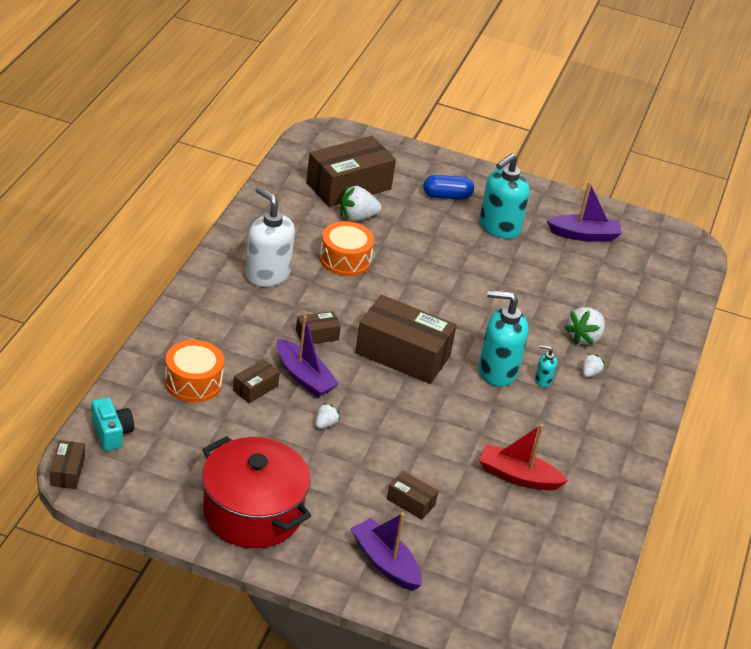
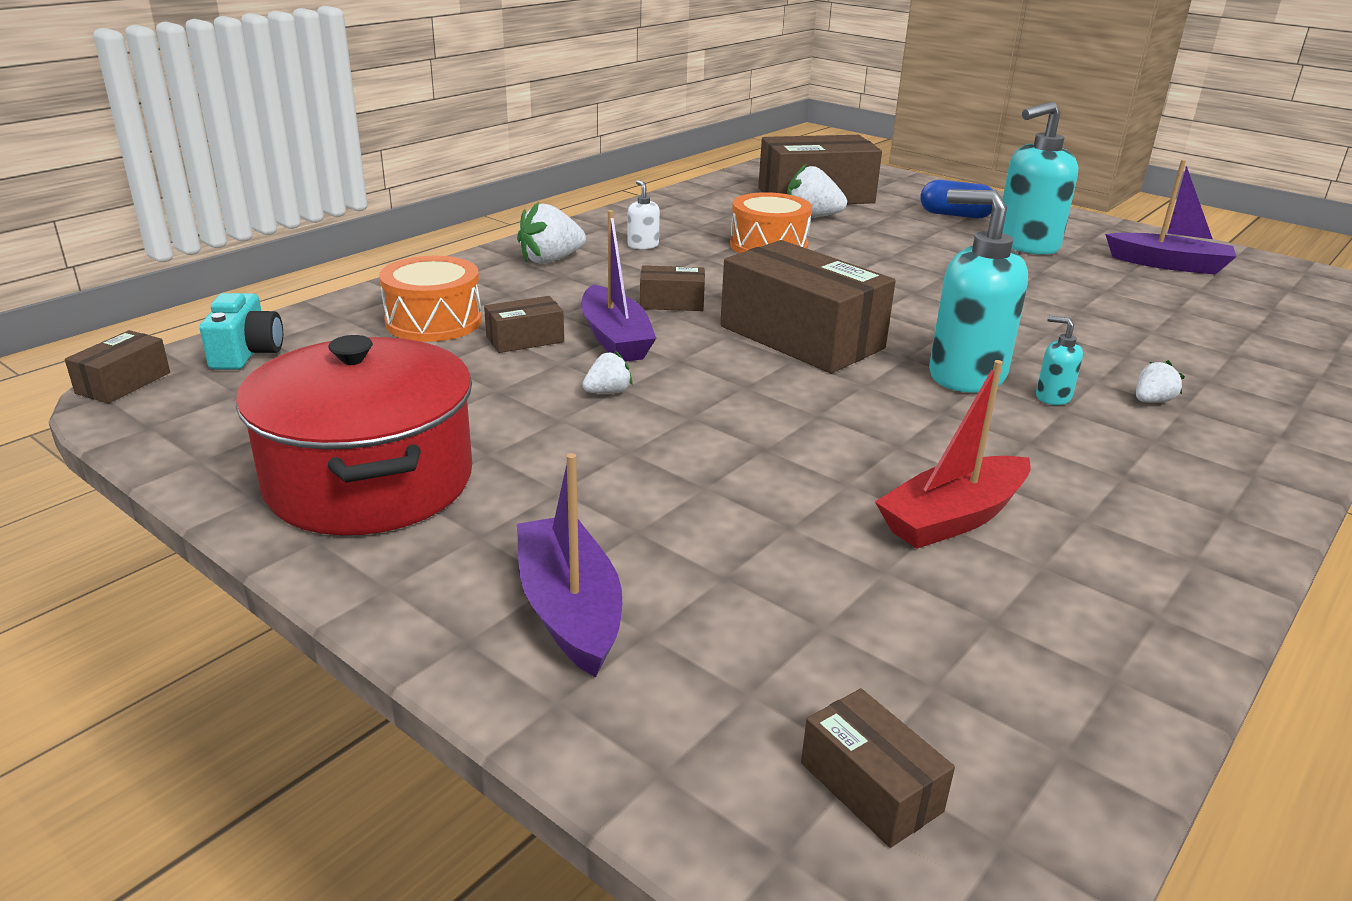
camera: 25 degrees right, 10 degrees down
white soap dispenser [245,186,295,287] -> white soap dispenser [627,180,660,249], size x0.44
brown box [387,471,438,520] -> brown box moved to [801,689,955,848]
red boat [479,424,568,490] -> red boat turned 75 degrees counterclockwise [875,360,1031,549]
white strawberry [565,307,605,345] -> white strawberry moved to [517,202,586,264]

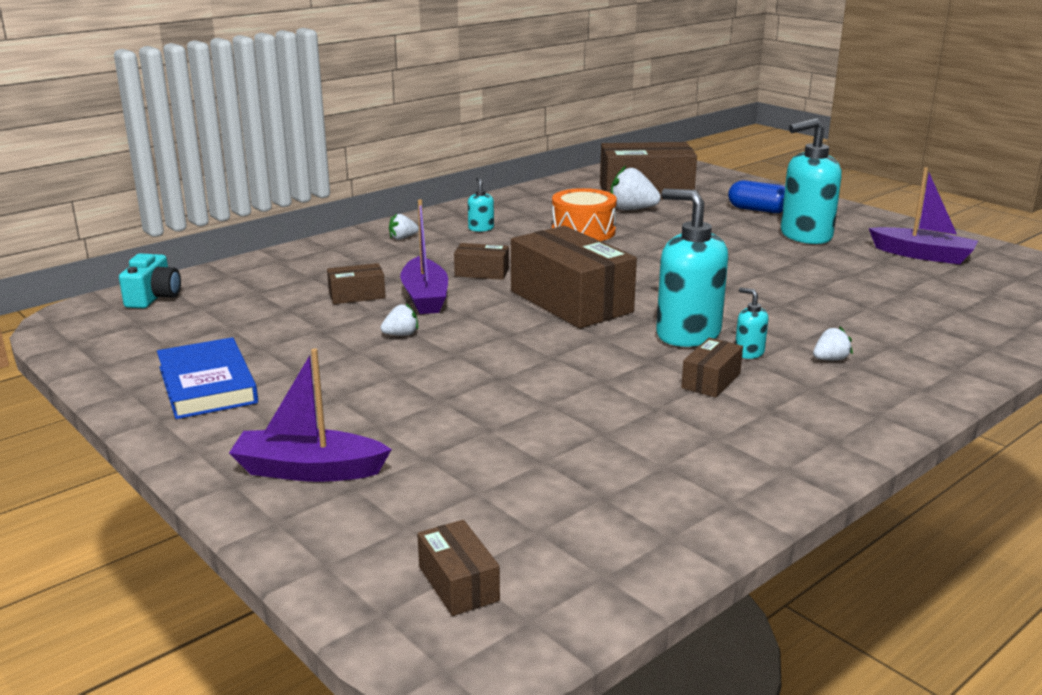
camera: 10 degrees right, 5 degrees down
brown box [65,330,170,403] -> brown box moved to [681,338,743,398]
red pot [236,335,472,535] -> blue book [157,337,258,419]
orange drum [379,256,482,342] -> none
white strawberry [517,202,586,264] -> white strawberry [389,213,419,240], size x0.56
purple boat [517,453,622,677] -> purple boat turned 75 degrees counterclockwise [229,348,392,482]
white soap dispenser [627,180,660,249] -> turquoise soap dispenser [468,177,494,232]
red boat [875,360,1031,549] -> none

